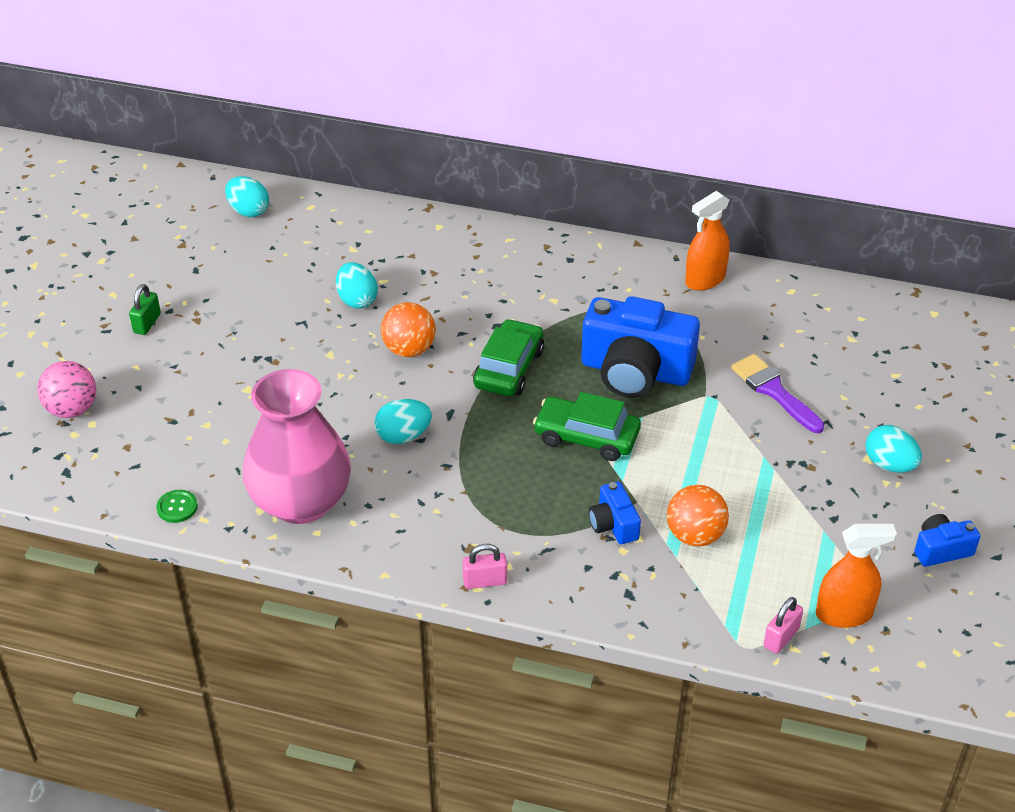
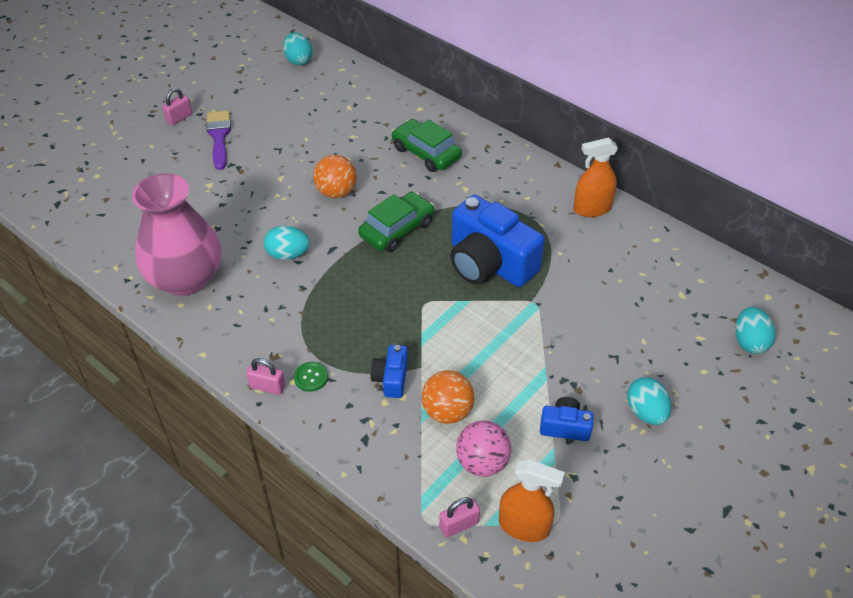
camera: 25 degrees right, 5 degrees up
pink ball [37,361,96,418] -> pink ball moved to [456,421,511,477]
green padlock [129,284,161,335] -> pink padlock [162,88,192,125]
green button [156,490,198,523] -> green button moved to [294,362,328,392]
turquoise egg [336,262,378,309] -> turquoise egg moved to [735,307,775,354]
green car [533,392,641,461] -> green car moved to [392,119,462,172]
purple brush [731,354,824,433] -> purple brush moved to [206,110,231,170]
blue camera [914,514,980,567] -> blue camera moved to [540,397,594,441]

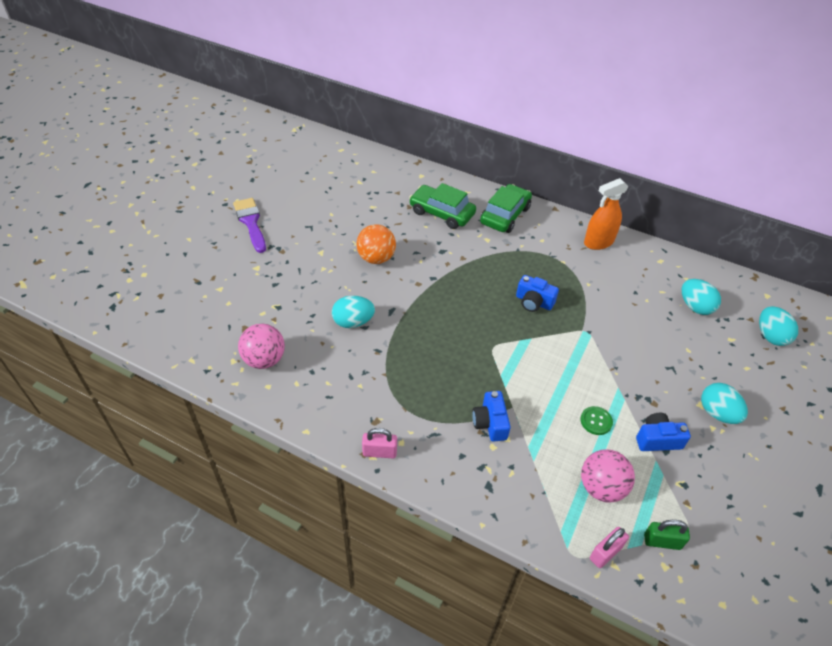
camera: 15 degrees left, 0 degrees up
pink vase [132,173,221,296] -> pink ball [238,324,285,369]
pink padlock [162,88,192,125] -> none
turquoise egg [283,33,312,65] -> turquoise egg moved to [682,279,721,315]
green button [294,362,328,392] -> green button moved to [580,406,613,435]
green car [358,192,434,252] -> green car moved to [480,184,532,233]
orange ball [422,370,474,424] -> none
blue camera [450,195,545,287] -> blue camera [516,275,559,312], size x0.47
orange spray bottle [499,459,565,542] -> green padlock [644,520,690,550]

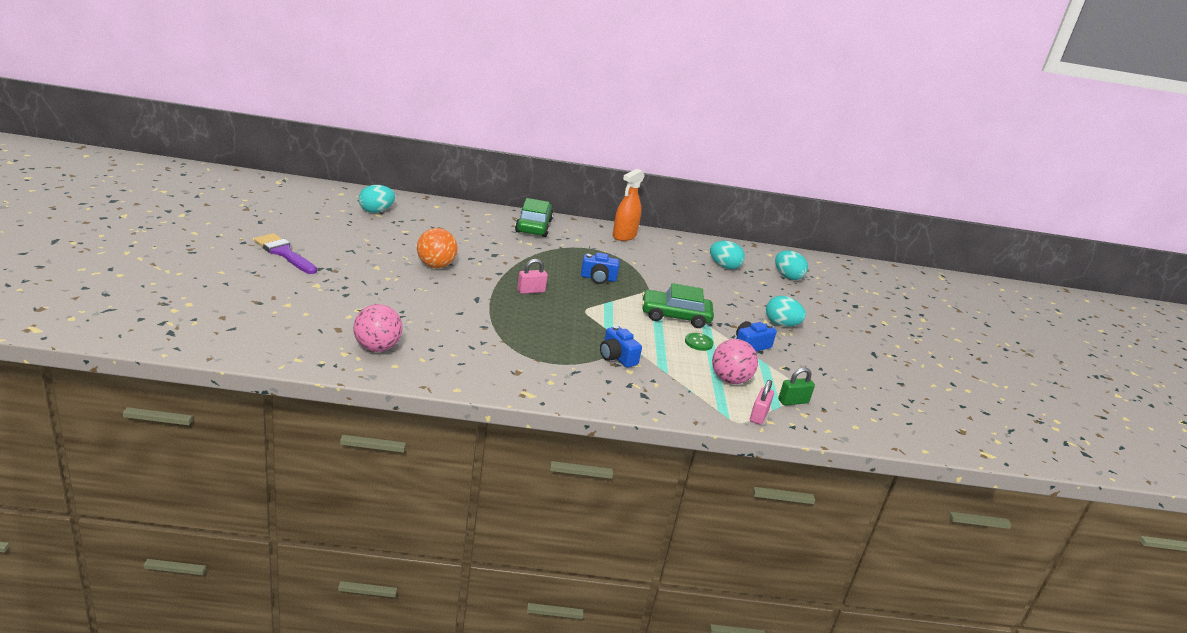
camera: 30 degrees left, 20 degrees down
turquoise egg [332,296,375,328] -> turquoise egg moved to [359,185,395,213]
pink padlock [362,428,397,458] -> pink padlock moved to [517,259,548,294]
green car [409,183,476,229] -> green car moved to [642,283,714,328]

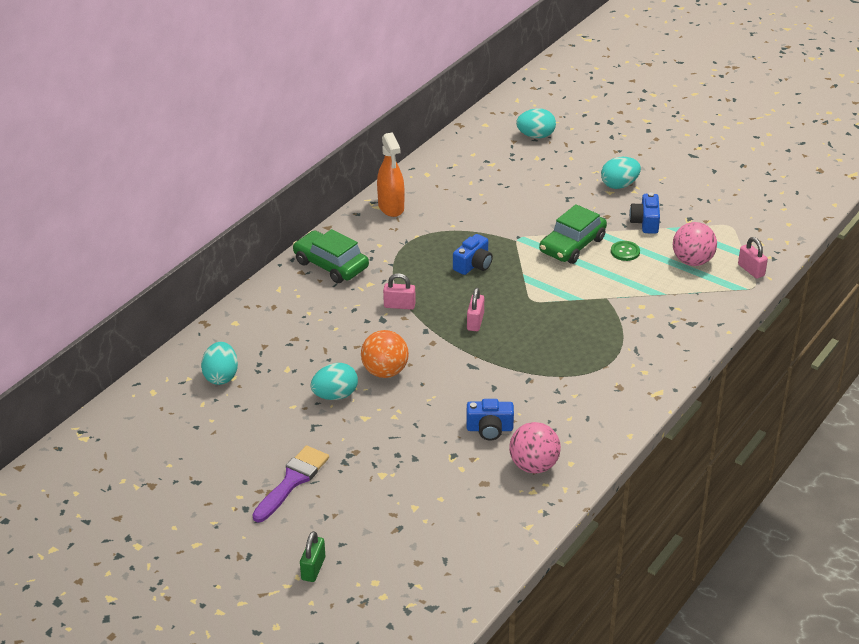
camera: 50 degrees left, 10 degrees up
purple brush [254,233,317,274] -> purple brush turned 135 degrees clockwise [252,446,329,522]
blue camera [600,325,642,368] -> blue camera moved to [466,399,514,441]
turquoise egg [710,241,745,269] -> turquoise egg moved to [310,363,358,400]
green padlock [778,367,815,406] -> green padlock moved to [300,531,325,582]
none -> pink padlock [383,273,416,310]

